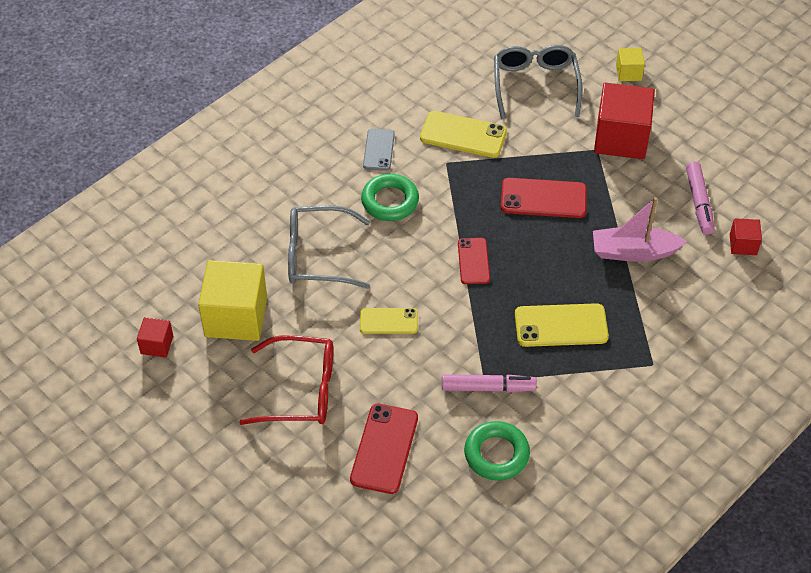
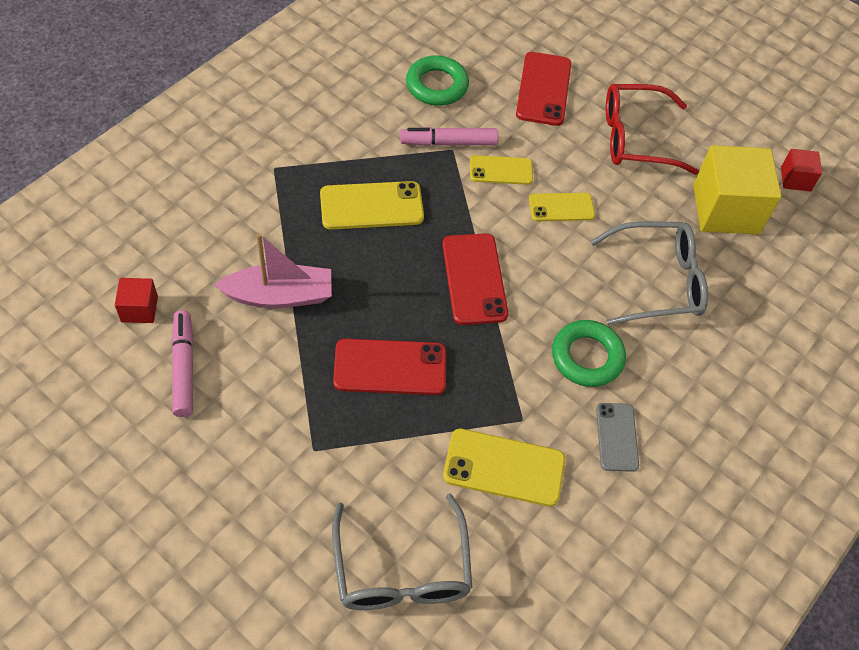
camera: 170 degrees right, 5 degrees up
red phone [458,238,490,284] -> red phone [442,233,508,325], size x1.56
red cube [594,83,655,159] -> none
yellow cube [616,48,645,81] -> none
none -> yellow phone [470,155,533,185]

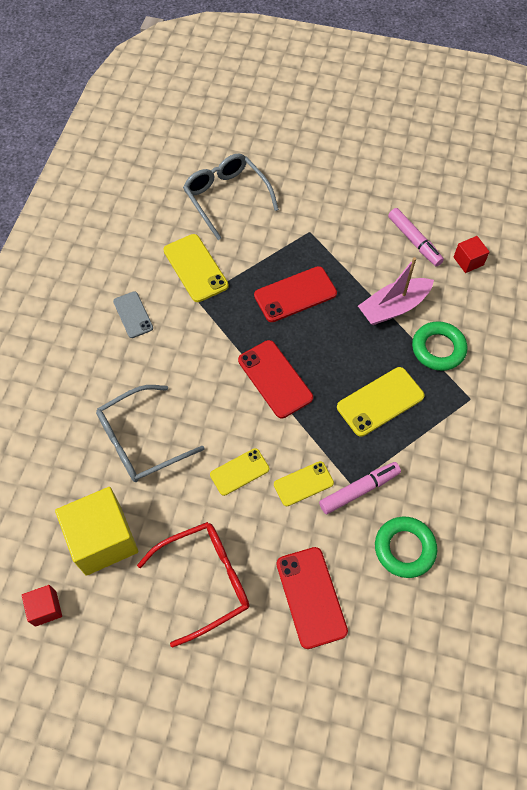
camera: 160 degrees right, 5 degrees up
yellow phone [443,429,565,507] -> yellow phone turned 75 degrees clockwise [163,234,229,302]
green ring [552,320,626,387] -> green ring moved to [412,321,467,371]

